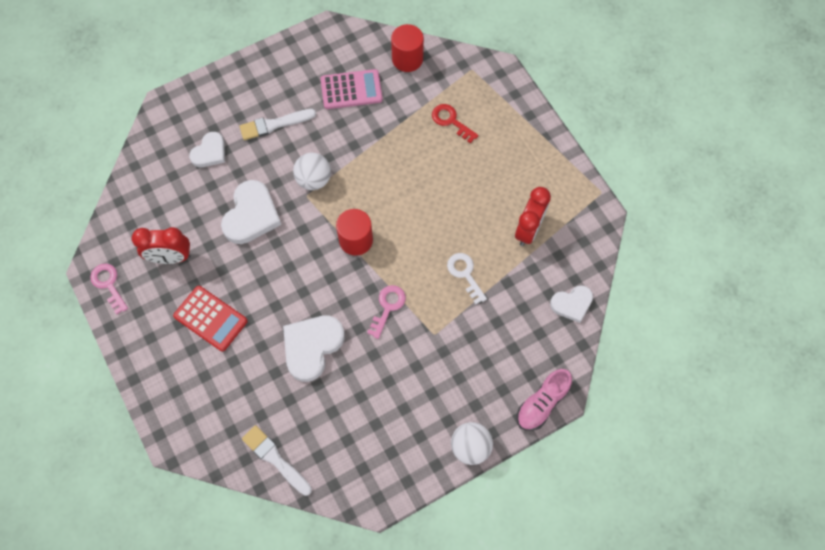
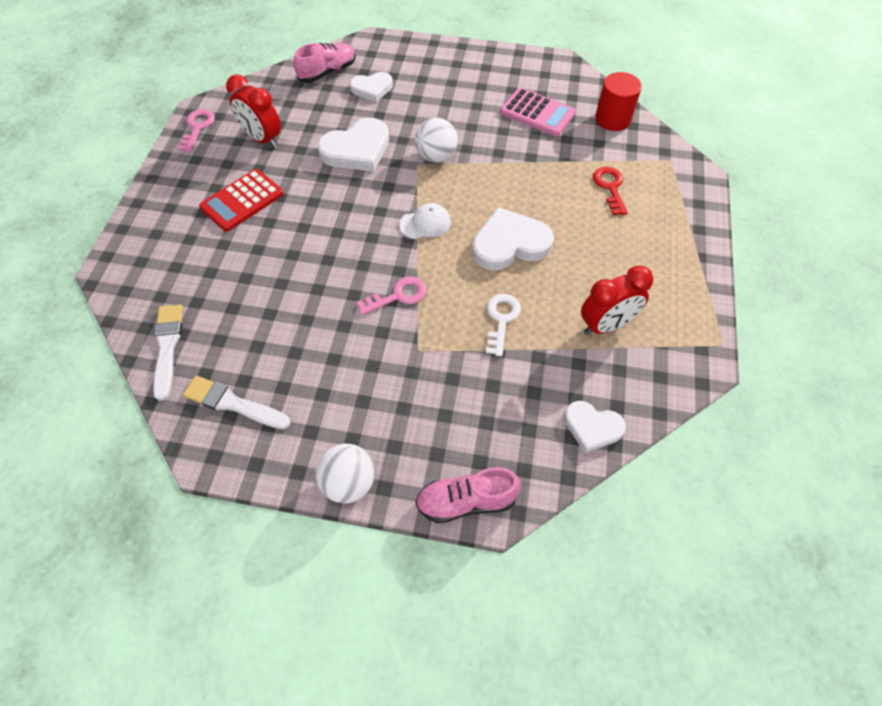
camera: 40 degrees right, 10 degrees down
red calculator [173,286,248,352] -> red calculator turned 60 degrees clockwise [199,169,284,232]
white brush [239,109,316,140] -> white brush moved to [183,376,290,429]
white heart [283,316,345,382] -> white heart moved to [472,207,554,270]
red cylinder [336,209,373,256] -> white cap [399,203,451,239]
none -> pink shoe [294,43,356,83]

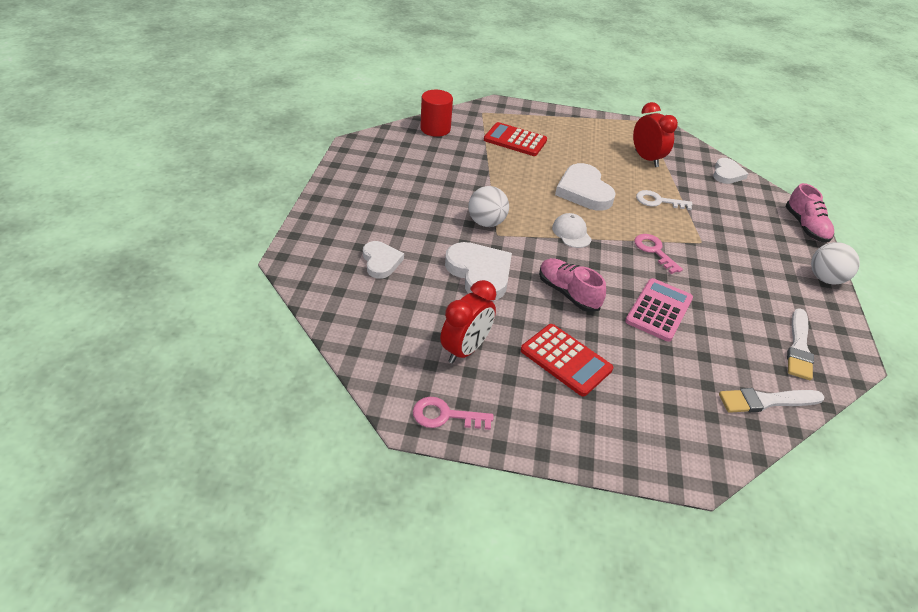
camera: 95 degrees left, 15 degrees down
pink shoe [294,43,356,83] -> pink shoe moved to [539,258,606,312]
pink calculator [500,88,576,136] -> pink calculator moved to [625,278,693,342]
red key [593,167,628,215] -> red calculator [484,122,547,156]

